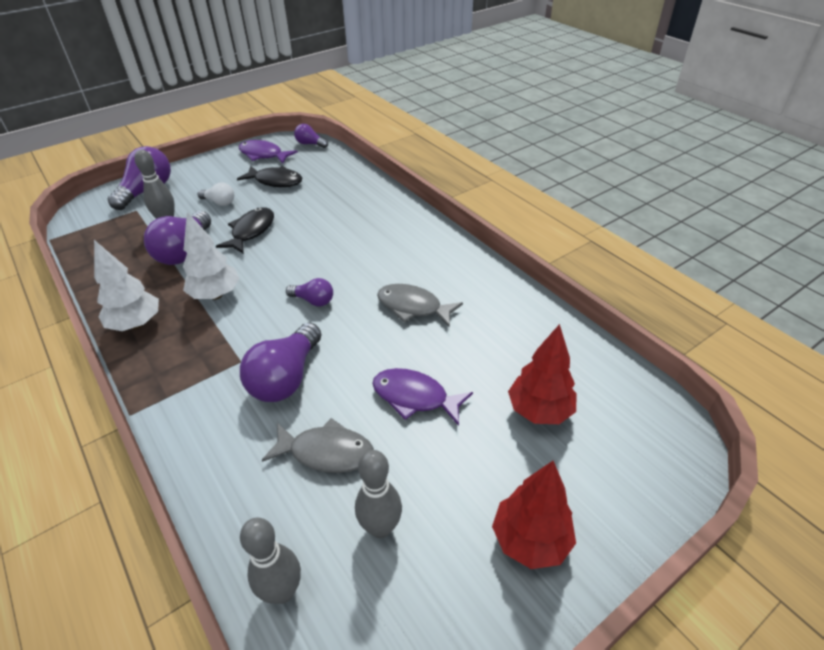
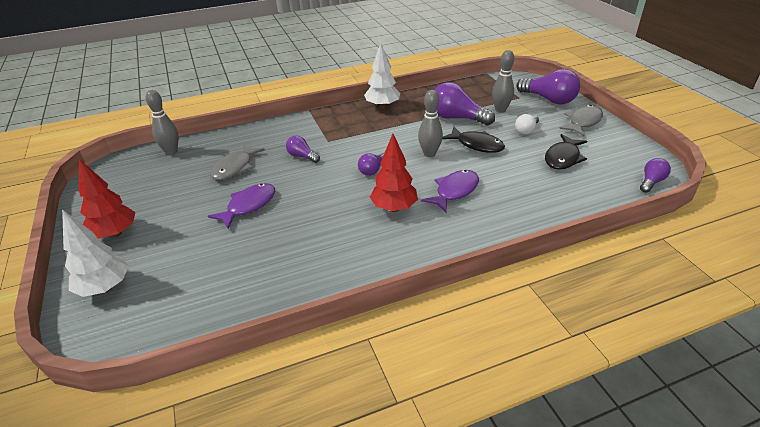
camera: 105 degrees right, 5 degrees down
white tree [183,212,239,300] -> white tree moved to [62,209,128,297]
purple fish [239,140,298,164] -> purple fish moved to [421,170,479,213]
purple light bulb [240,323,322,402] -> purple light bulb [286,135,320,163], size x0.54
grey bowling pin [355,450,402,538] -> grey bowling pin moved to [418,90,443,157]
grey fish [377,284,463,328] -> grey fish moved to [559,105,603,136]
red tree [508,324,577,424] -> red tree moved to [370,134,418,212]

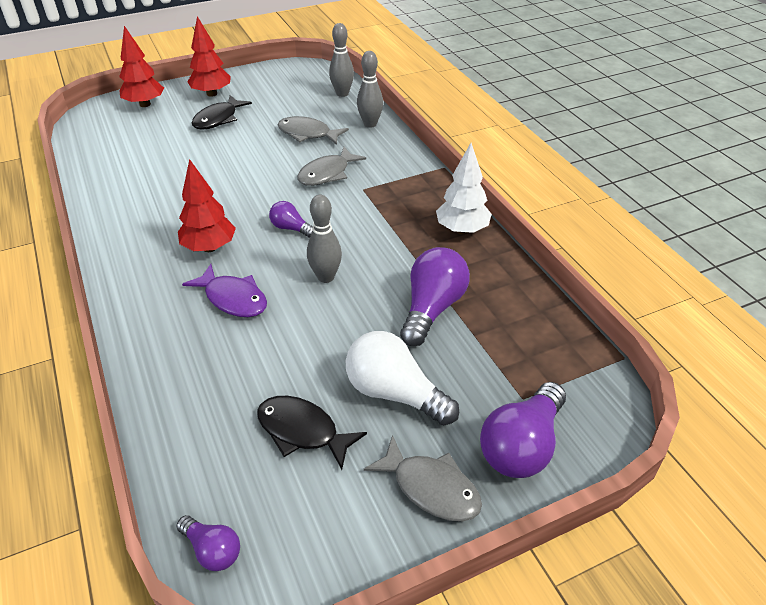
camera: 85 degrees right, 5 degrees up
white tree [62,209,128,297] -> red tree [119,26,164,107]
purple fish [208,183,275,229] -> none
purple light bulb [286,135,320,163] -> grey fish [297,147,366,186]
black fish [442,127,505,153] -> black fish moved to [192,95,252,130]
grey bowling pin [492,50,514,113] -> grey bowling pin moved to [357,51,383,128]
white light bulb [515,114,539,135] -> white light bulb [346,331,459,425], size x1.85

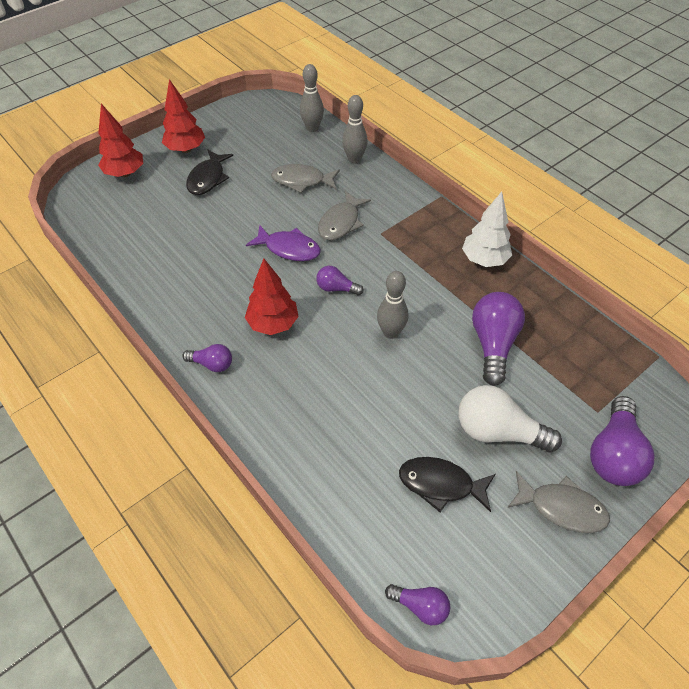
camera: 15 degrees left, 10 degrees up
purple fish [182,264,267,317] -> purple fish moved to [246,225,321,261]
none -> purple light bulb [182,344,232,372]

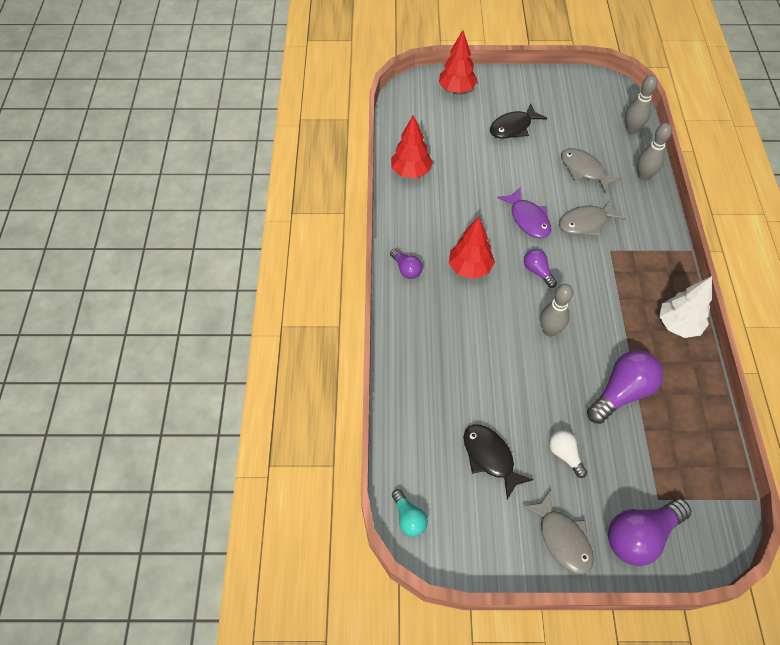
camera: 40 degrees right, 5 degrees up
red tree [162,79,205,153] -> red tree moved to [391,115,433,178]
purple light bulb [385,584,450,625] -> turquoise light bulb [392,489,428,536]
white light bulb [459,385,562,453] -> white light bulb [549,430,587,478], size x0.54

